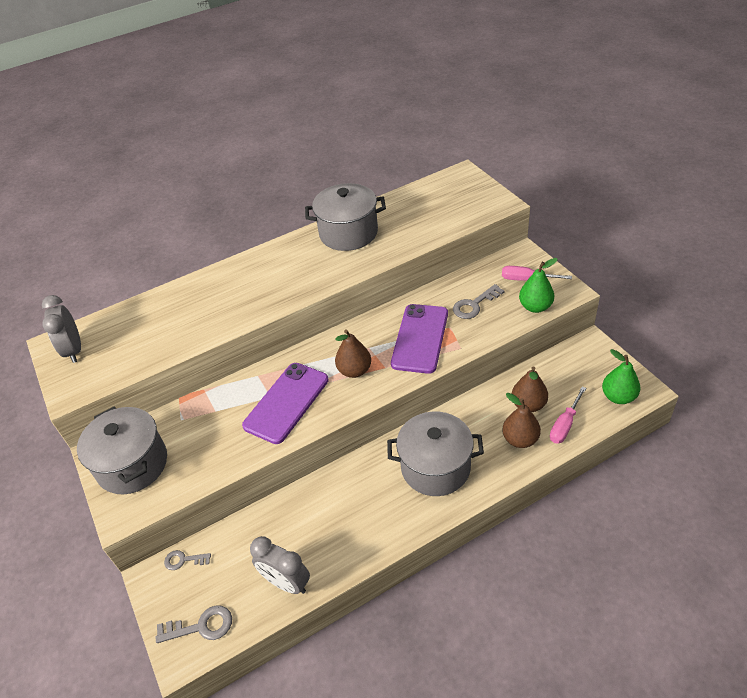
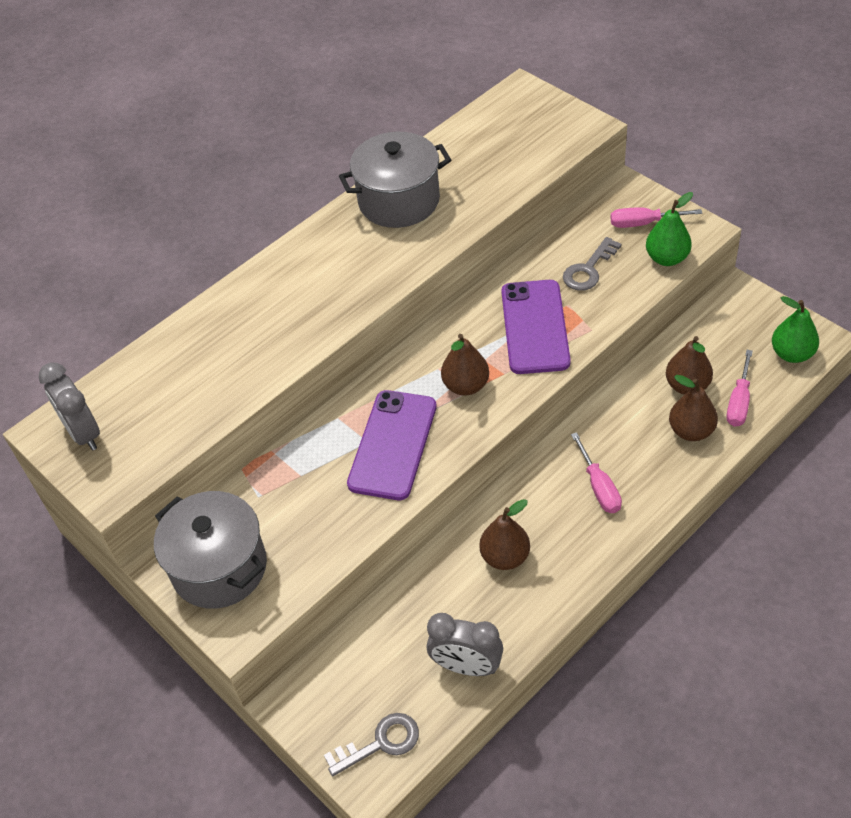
camera: 15 degrees left, 5 degrees up
grey key [164,550,211,570] -> none
grey pot [387,411,484,496] -> pink screwdriver [571,432,622,513]
none -> brown pear [479,499,530,570]

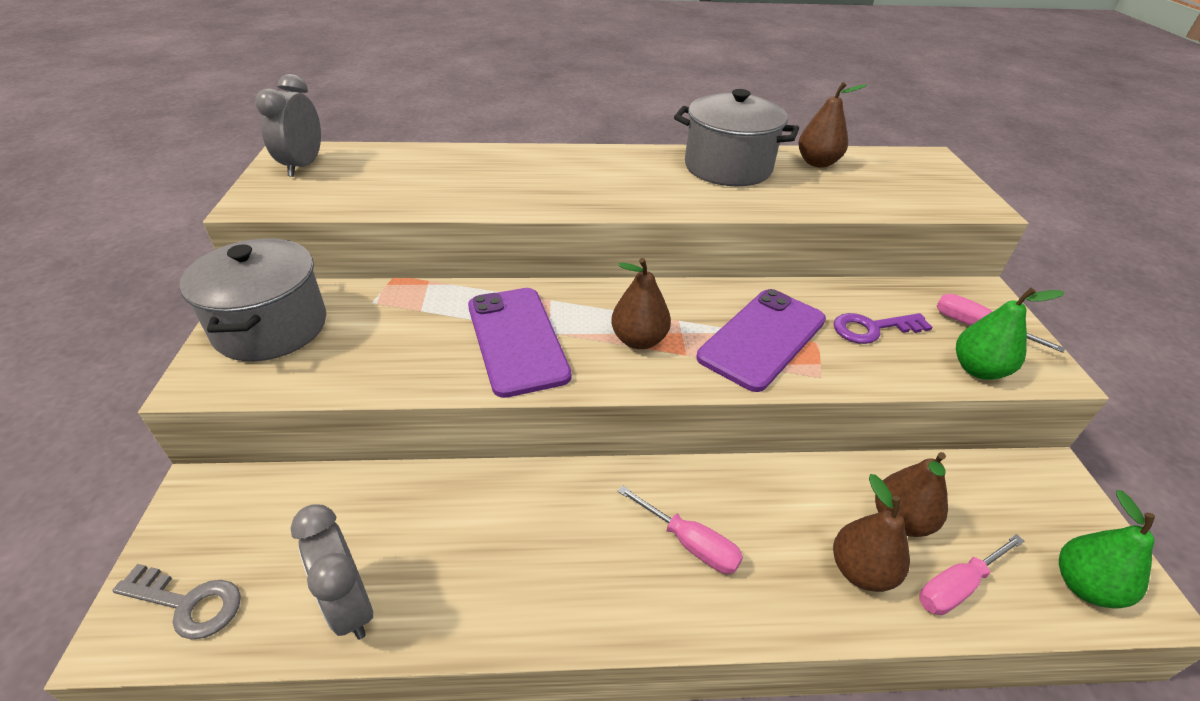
camera: 35 degrees right, 10 degrees down
purple phone [347,390,437,500] -> purple phone turned 75 degrees counterclockwise [468,288,571,398]
brown pear [479,499,530,570] -> brown pear moved to [799,82,867,168]
grey key [563,237,622,291] -> purple key [834,313,933,344]
pink screwdriver [571,432,622,513] -> pink screwdriver turned 75 degrees counterclockwise [618,485,743,574]

